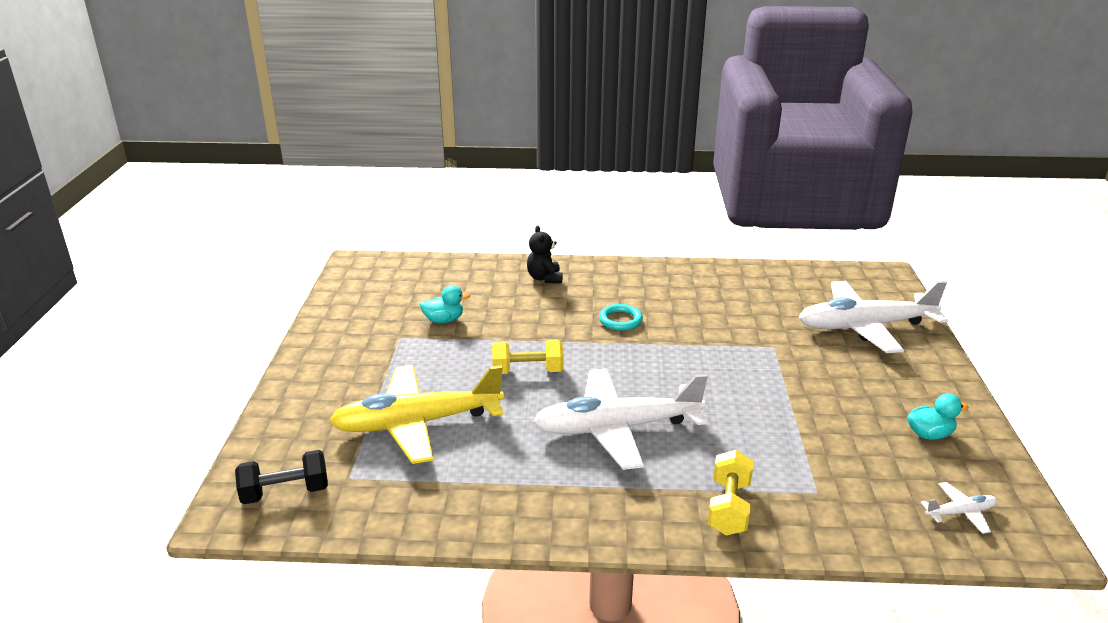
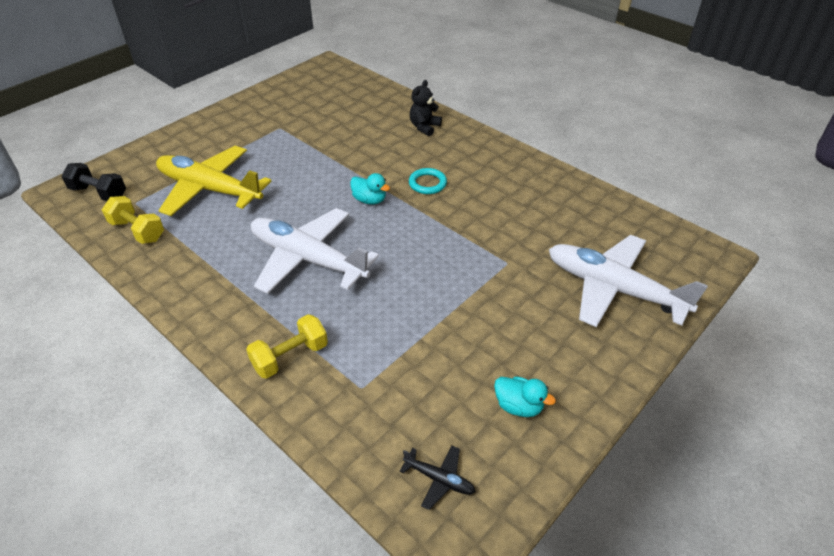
camera: 40 degrees right, 15 degrees up
turquoise duck [419,285,470,323] -> turquoise duck moved to [350,173,390,205]
yellow dumbbell [492,340,564,374] -> yellow dumbbell moved to [102,196,164,244]
white plane [921,482,997,534] -> black plane [400,446,476,510]

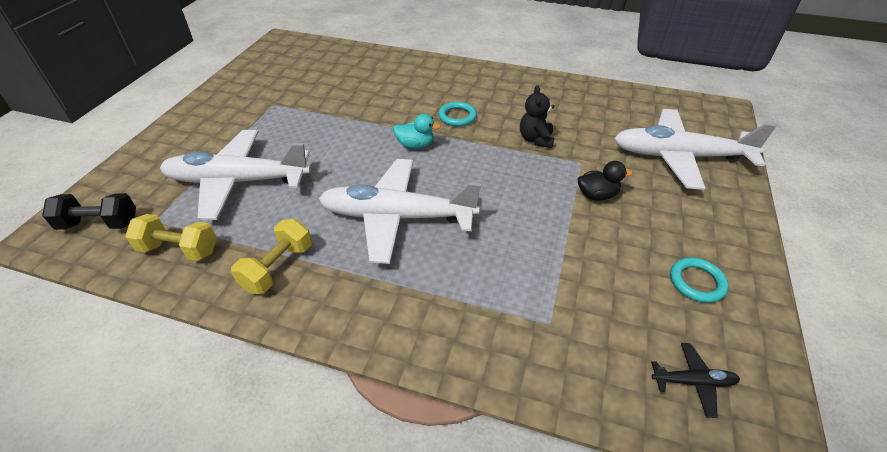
camera: 25 degrees left, 0 degrees up
yellow plane [156,146,271,216] -> white plane [160,130,311,220]
yellow dumbbell [246,314,328,379] -> yellow dumbbell moved to [231,219,312,294]
black teddy bear [410,80,442,136] -> black teddy bear moved to [520,85,554,148]
turquoise duck [494,377,556,417] -> turquoise ring [670,258,729,303]
none -> black duck [578,161,633,200]

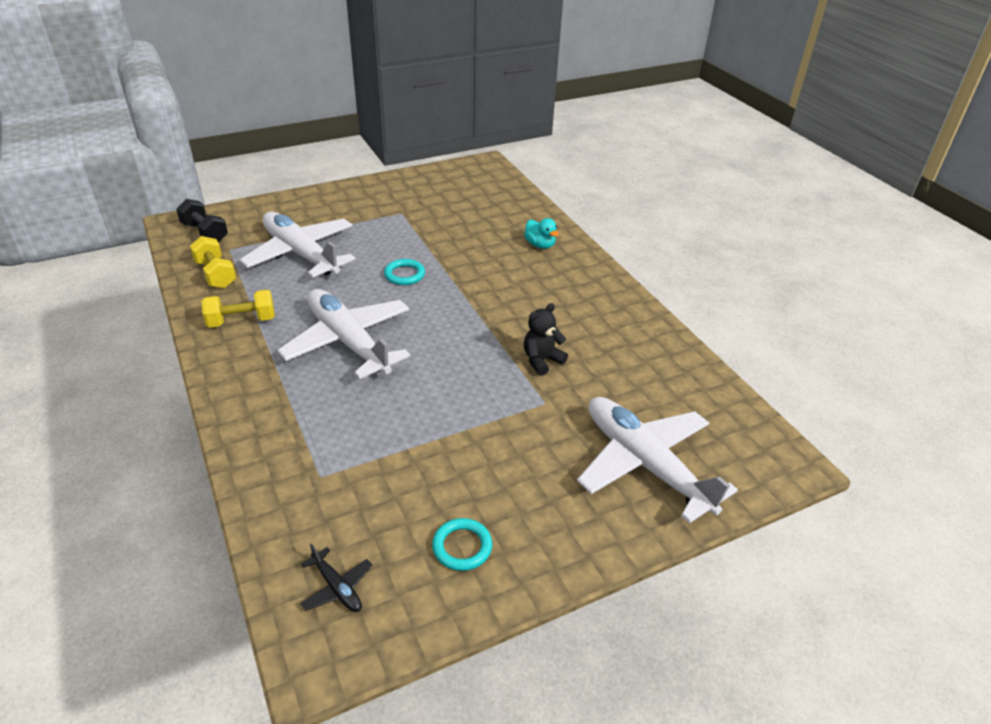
camera: 45 degrees right, 5 degrees down
turquoise duck [393,114,441,149] -> turquoise duck moved to [524,218,559,249]
turquoise ring [438,102,477,126] -> turquoise ring moved to [384,259,425,285]
black duck [578,161,633,200] -> none

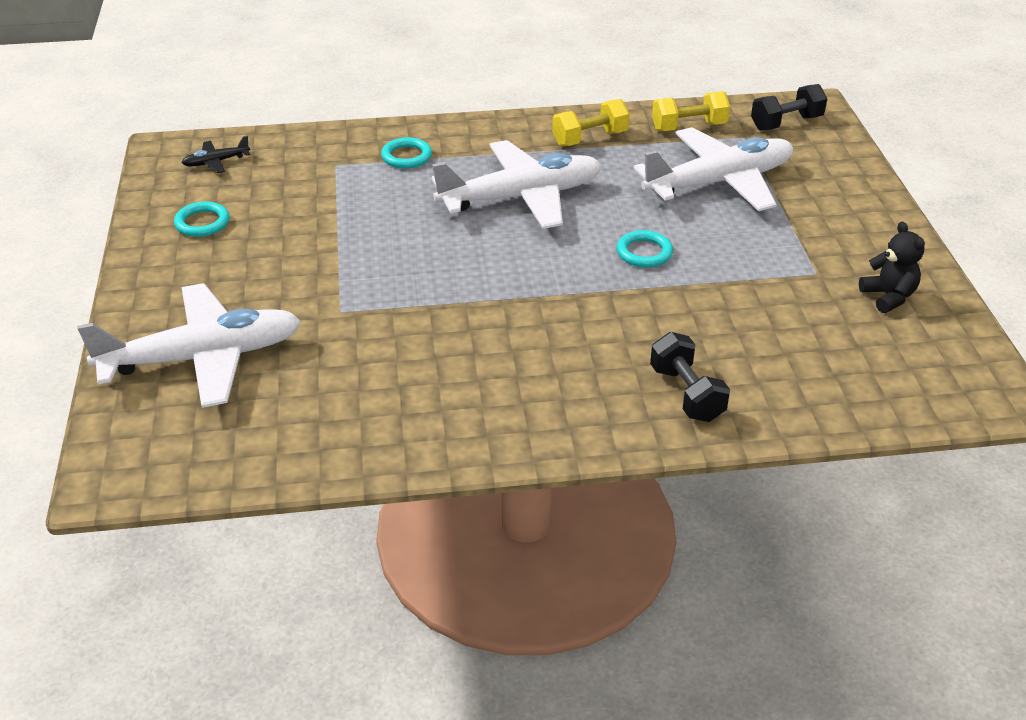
camera: 110 degrees right, 0 degrees up
yellow dumbbell [201,289,275,328] -> yellow dumbbell turned 60 degrees clockwise [552,99,629,146]
turquoise duck [524,218,559,249] -> black dumbbell [650,332,730,422]
black teddy bear [524,303,568,376] -> black teddy bear moved to [859,222,925,313]
none -> turquoise ring [381,137,432,169]

